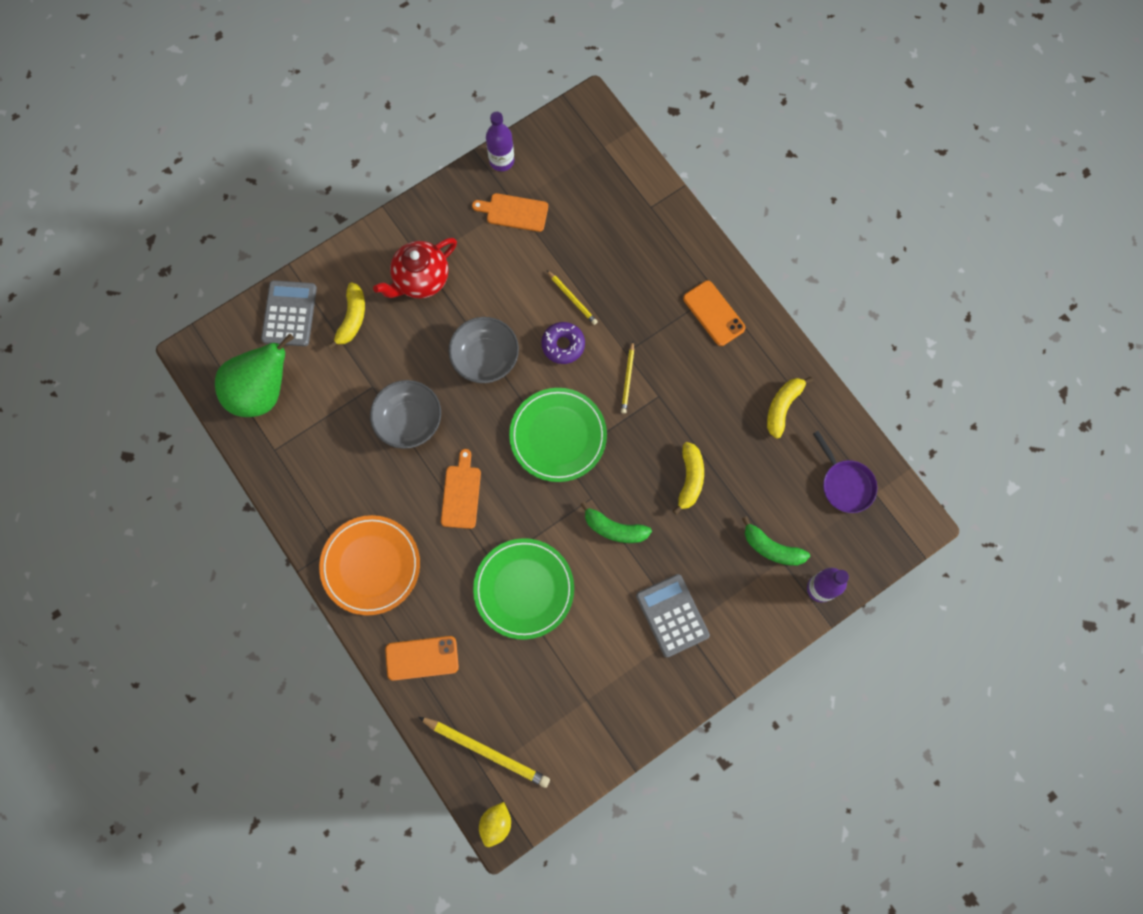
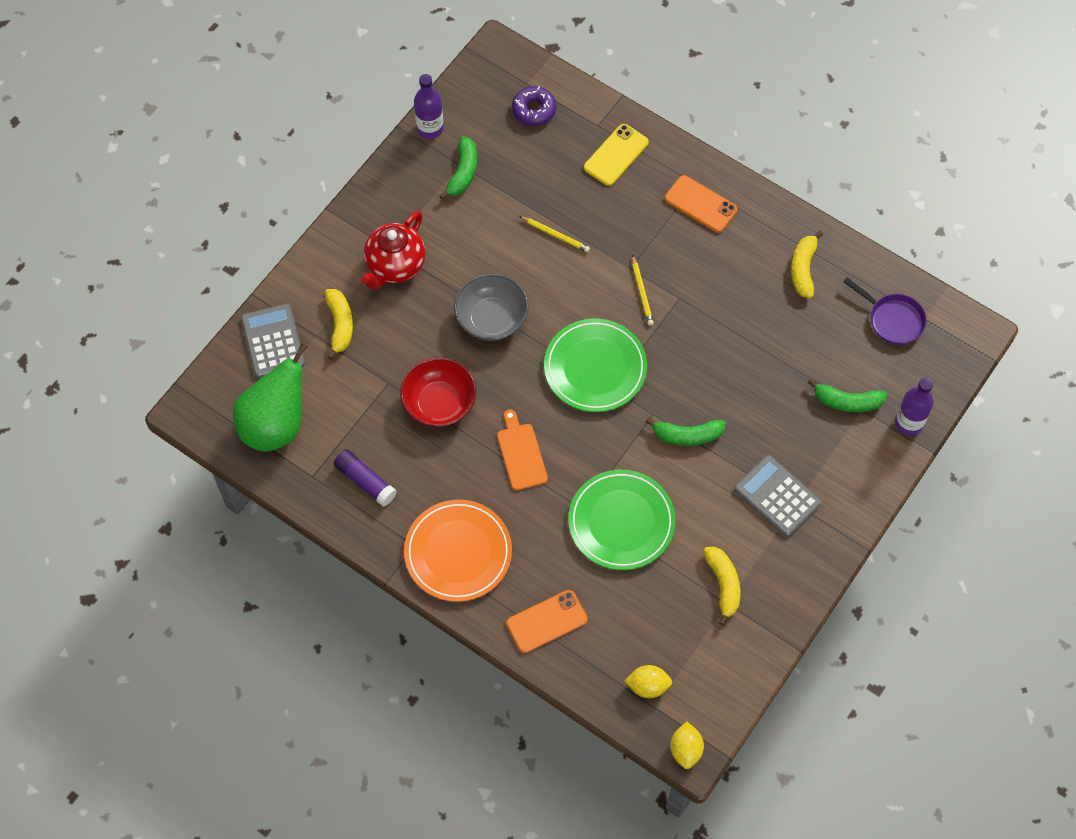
camera: 20 degrees left, 10 degrees down
grey bowl [370,380,441,449] -> red bowl [400,358,476,427]
yellow pencil [419,717,550,788] -> yellow lemon [625,665,672,698]
orange cutting board [472,193,548,232] -> green banana [439,136,477,200]
purple donut [541,322,585,364] -> purple donut moved to [512,86,556,126]
yellow banana [672,442,704,515] -> yellow banana moved to [703,547,740,626]
none -> purple glue stick [334,449,397,507]
none -> yellow phone [584,124,649,186]

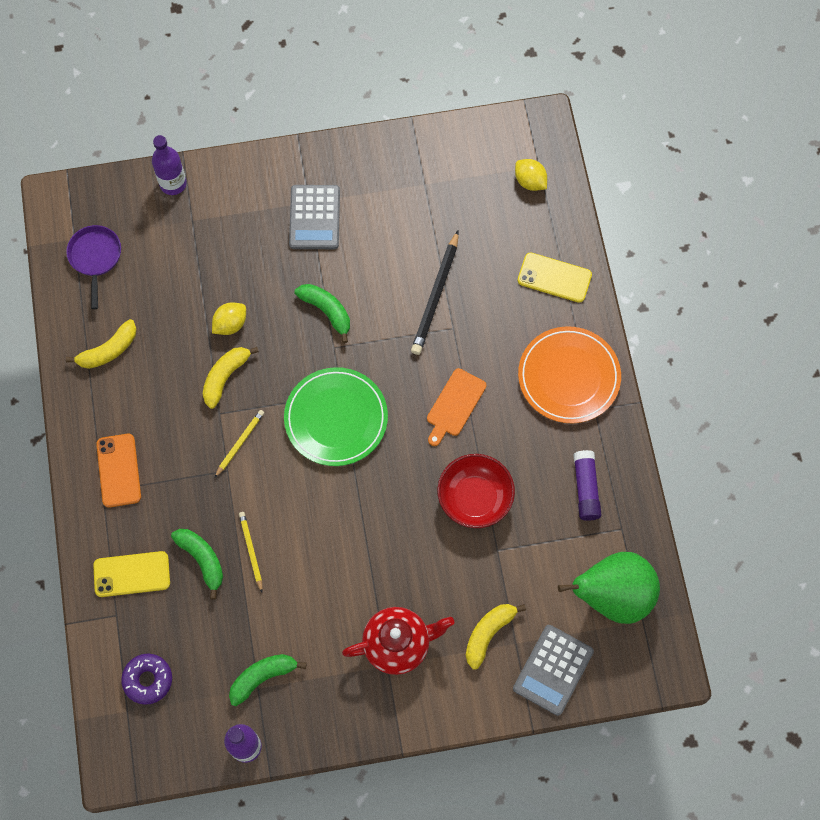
camera: 135 degrees left, 5 degrees up
grey bowl [454,274,529,341] -> none
orange phone [506,590,588,653] -> yellow phone [517,252,592,303]
green plate [568,470,676,570] -> black pencil [411,231,459,355]
yellow lemon [670,721,704,769] -> yellow lemon moved to [212,302,246,335]
yellow banana [703,547,740,626] -> yellow banana moved to [203,347,259,409]
green banana [808,378,887,412] -> green banana moved to [171,529,223,600]

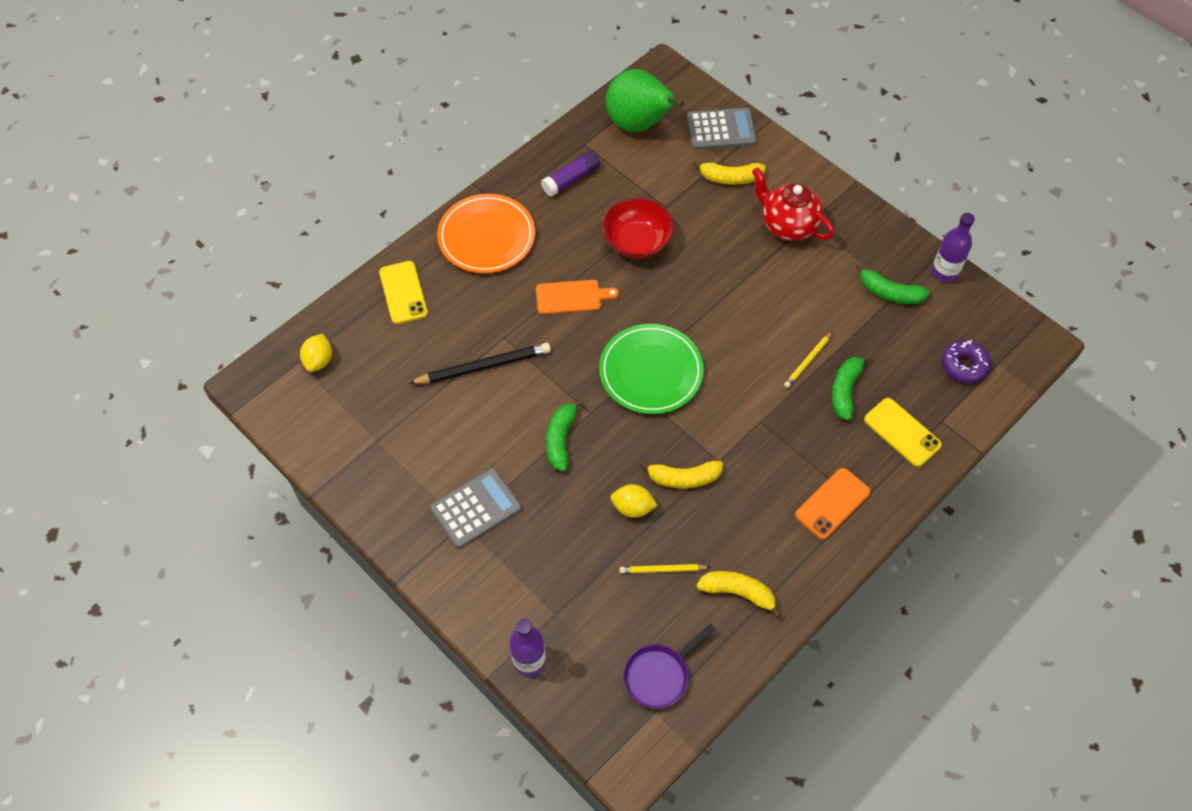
camera: 125 degrees left, 10 degrees down
yellow pencil [214,410,264,478] -> yellow pencil moved to [619,564,710,573]

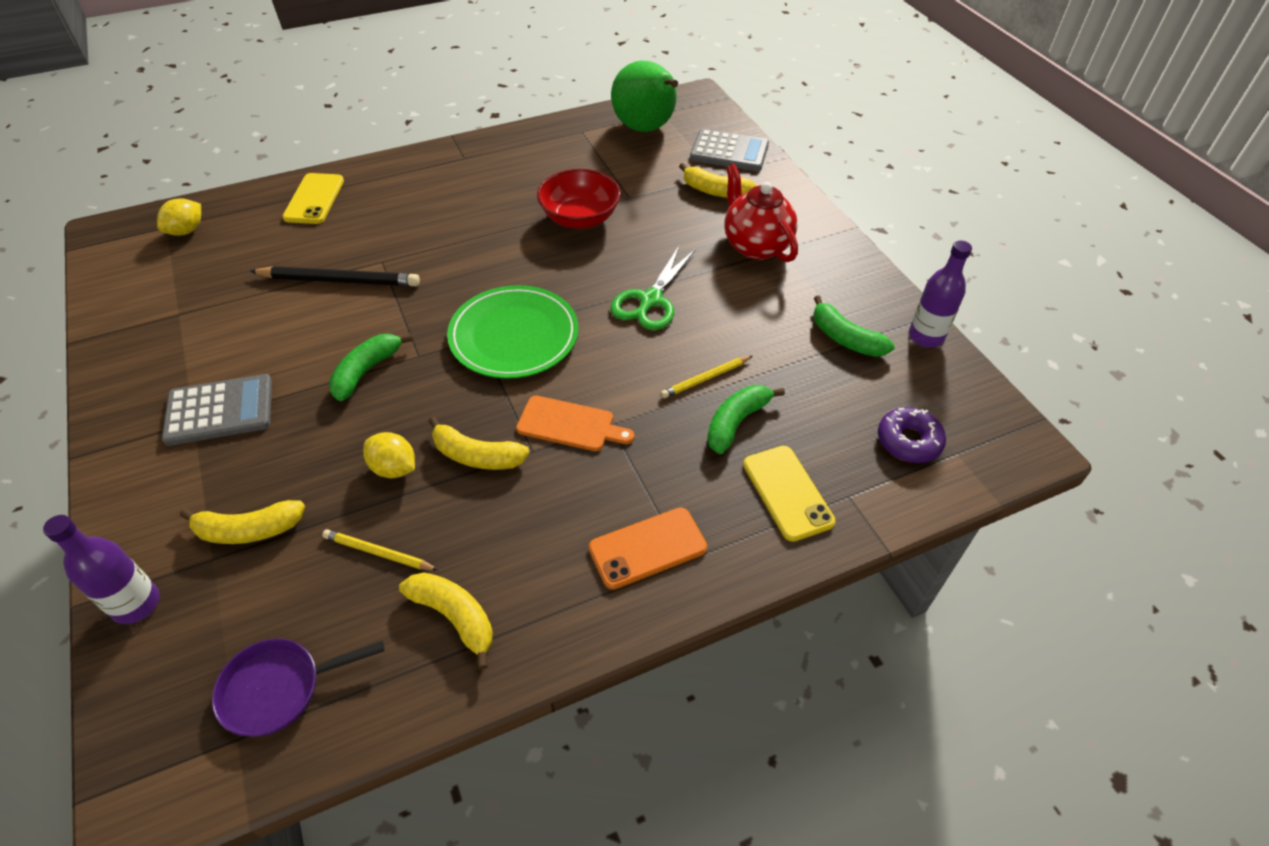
camera: 20 degrees right, 10 degrees down
orange plate [437,194,535,273] -> none
orange cutting board [536,280,619,315] -> orange cutting board moved to [516,395,634,451]
purple glue stick [541,151,600,197] -> none
none -> yellow banana [180,500,305,544]
none -> green scissors [610,245,696,330]

